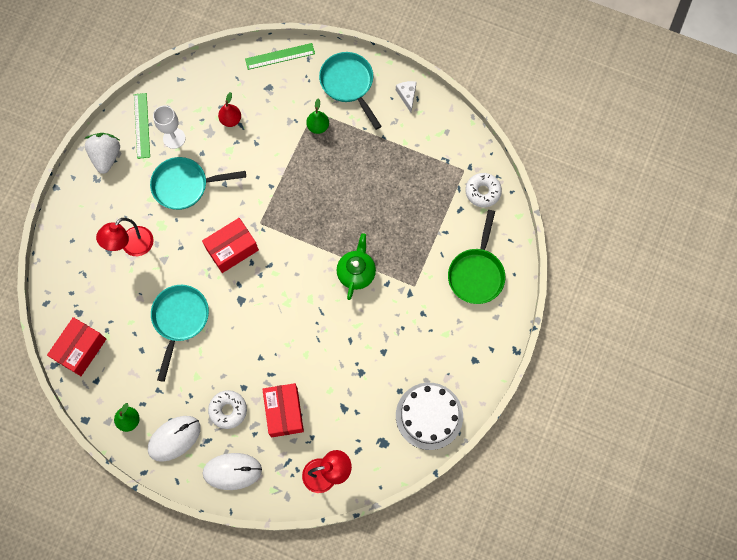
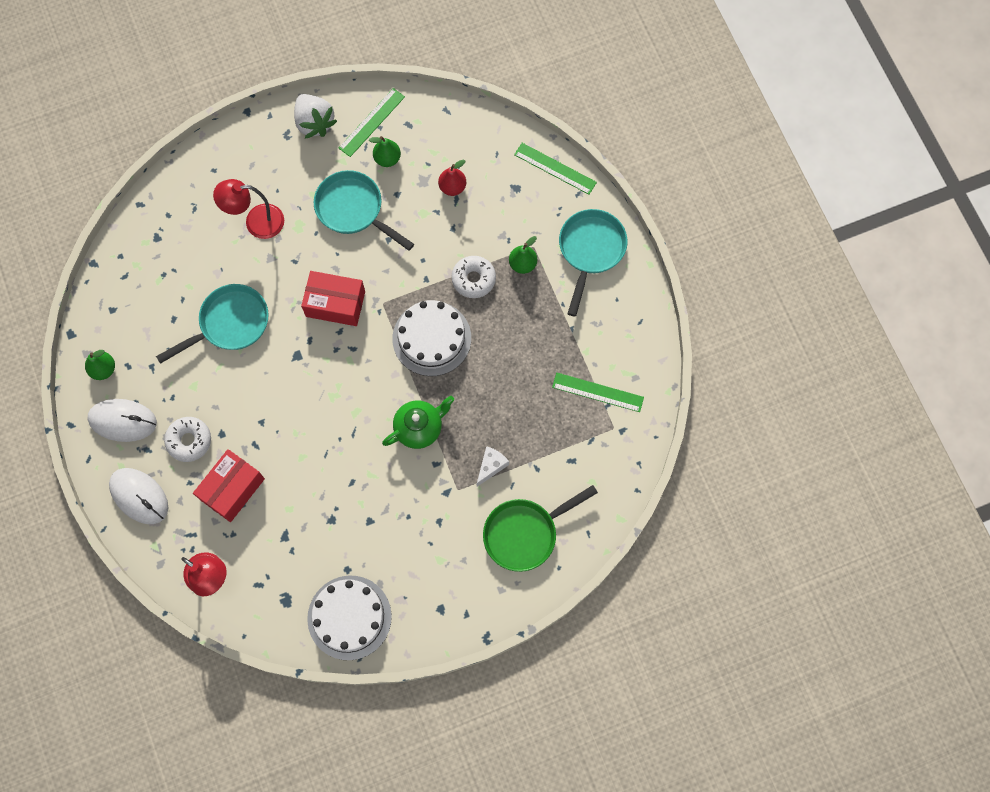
camera: 45 degrees right, 0 degrees up
red box [47,317,106,376] -> none
white strawberry [85,133,120,174] -> white strawberry turned 105 degrees clockwise [294,94,337,139]
white goblet [153,106,186,149] -> green pear [369,136,401,167]
white cheese [396,81,416,113] -> white cheese moved to [477,446,509,487]
white donut [465,173,502,207] -> white donut moved to [451,256,496,298]
none -> white cake [392,300,471,376]
none -> green ruler [552,373,644,412]

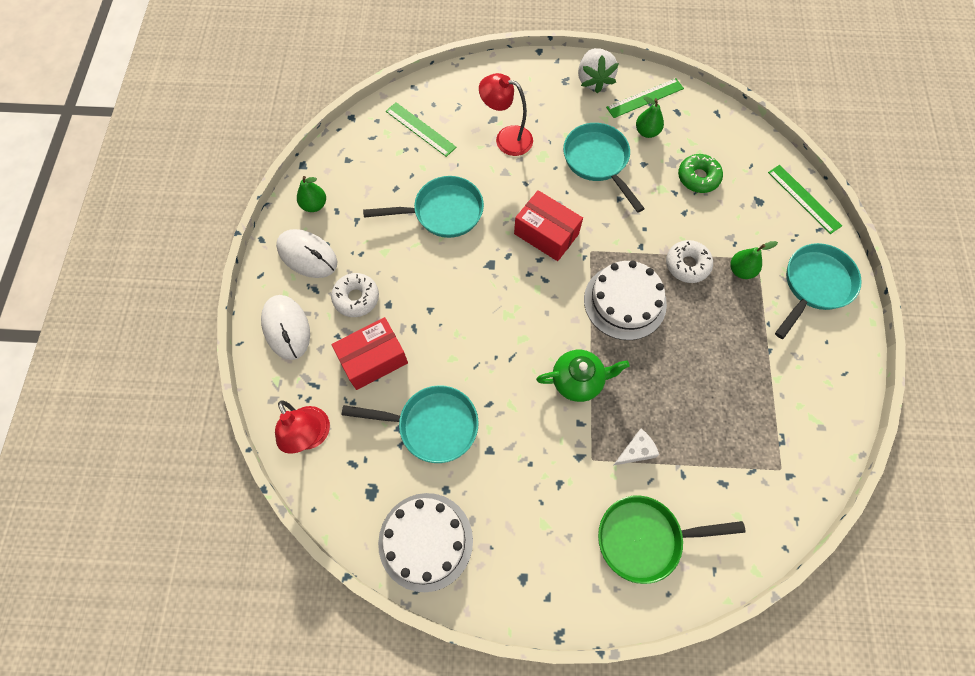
camera: 25 degrees right, 5 degrees down
red pear [438,159,466,196] -> green donut [678,154,723,193]
green ruler [552,373,644,412] -> green ruler moved to [386,102,457,157]
none -> turquoise pan [342,385,479,463]

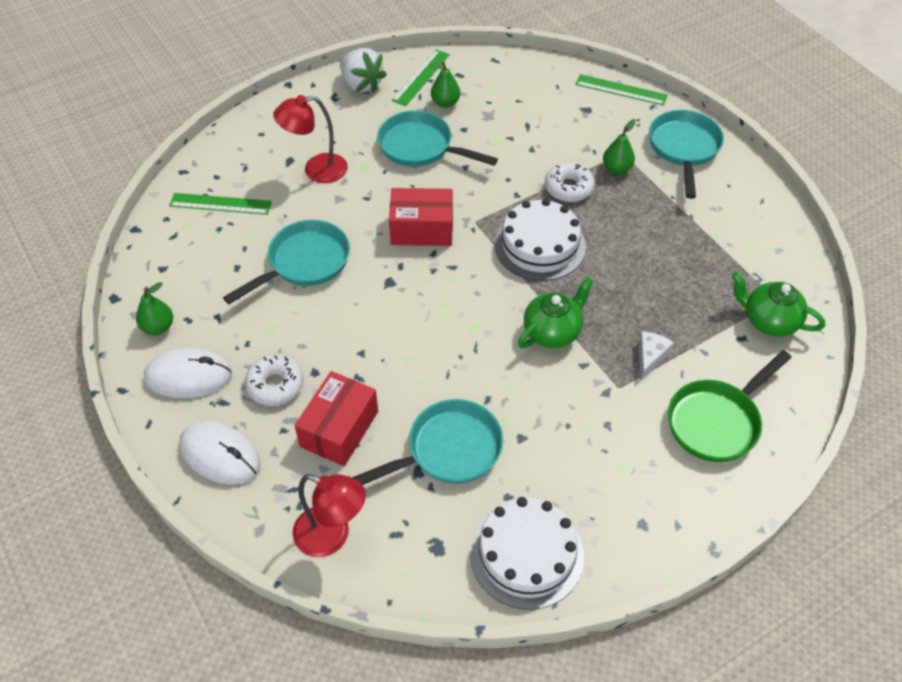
camera: 35 degrees left, 15 degrees down
green donut [678,154,723,193] -> none
none -> green teapot [732,272,825,337]

